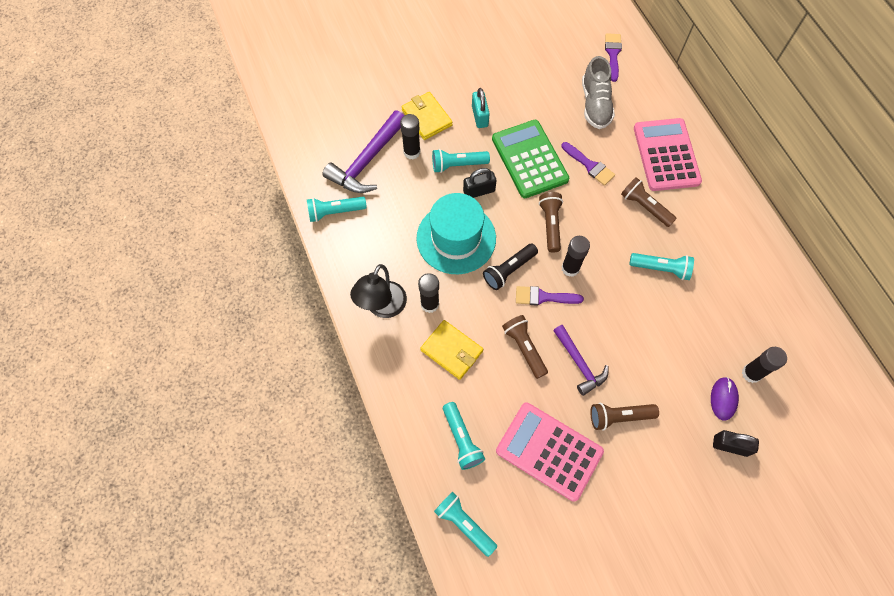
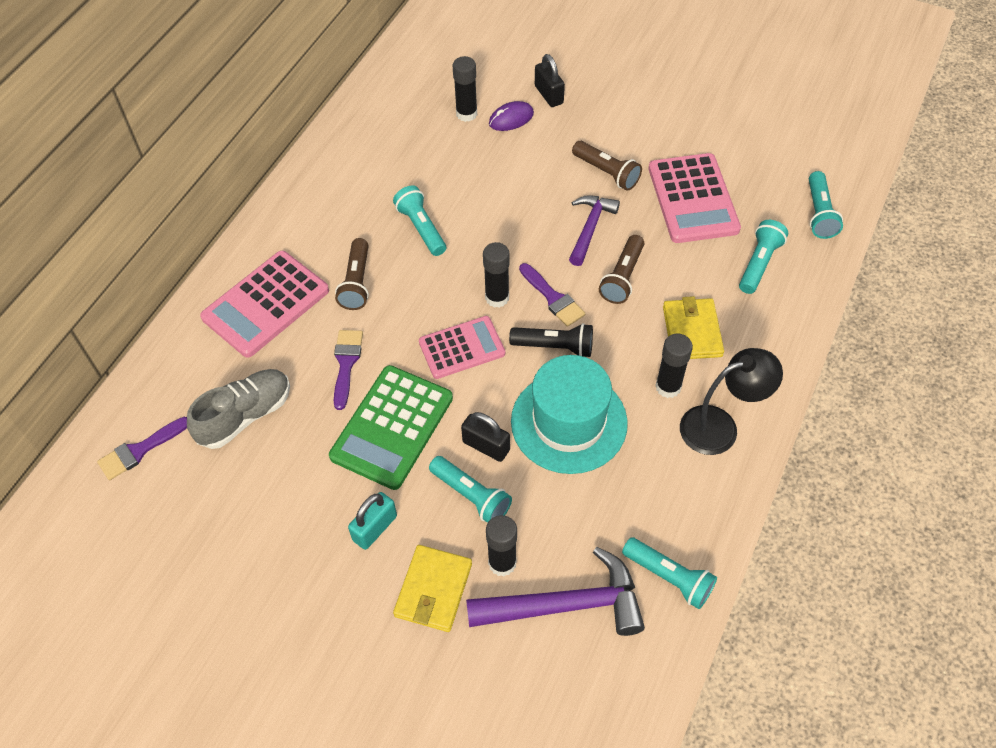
camera: 130 degrees left, 10 degrees down
brown flashlight [539,192,563,253] -> pink calculator [419,316,505,379]

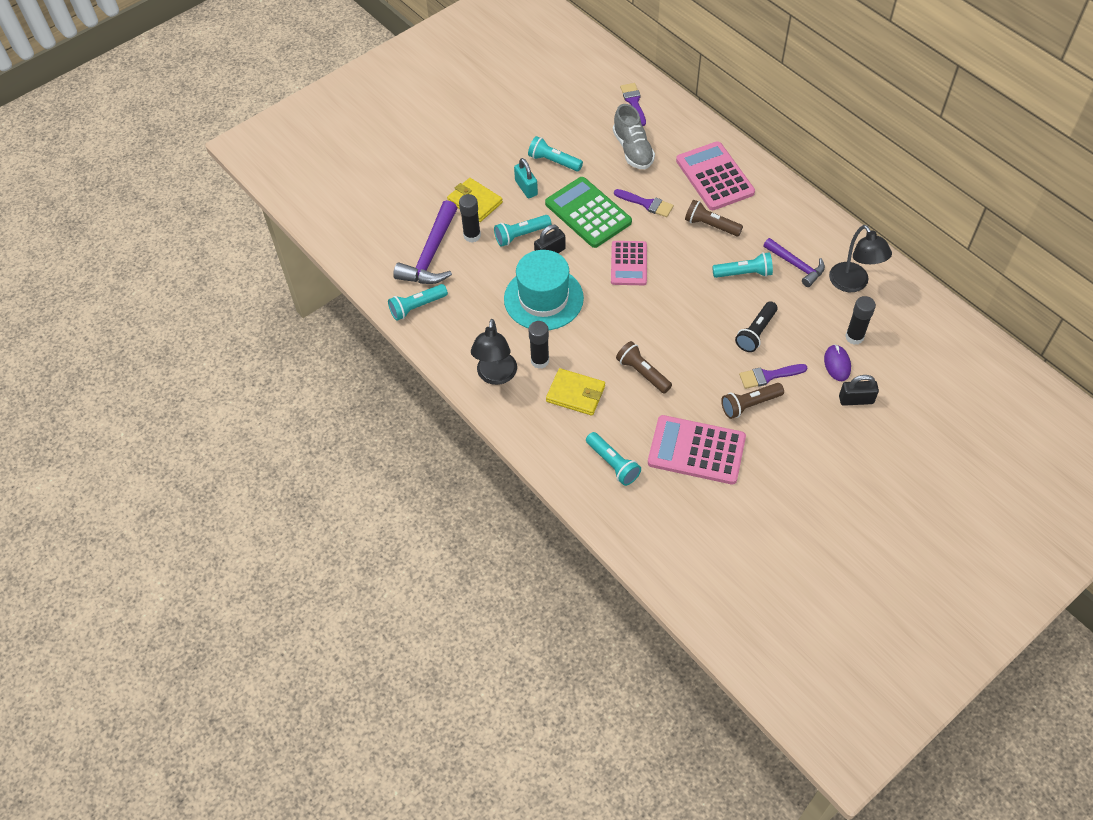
camera: 115 degrees right, 0 degrees up
black glue stick [483,242,510,308] -> none
black flashlight [509,323,593,357] -> black flashlight moved to [735,301,778,352]
purple brush [519,263,585,327] -> purple brush moved to [739,364,808,389]
purple hammer [569,195,620,266] -> purple hammer moved to [763,238,825,287]
turquoise flashlight [809,171,843,239] -> turquoise flashlight moved to [528,136,583,171]
none -> black lamp [829,225,892,292]

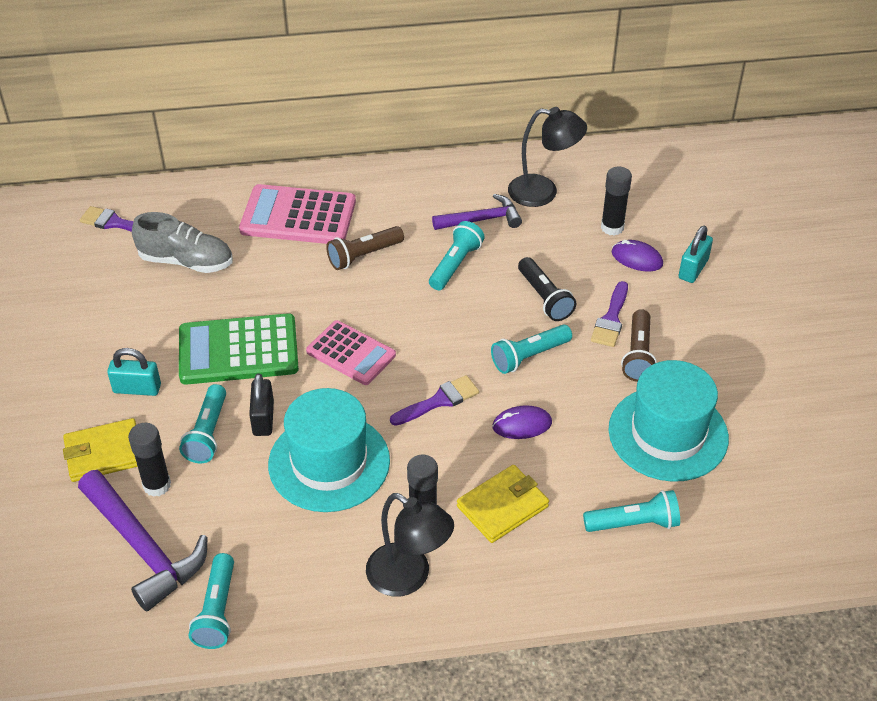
camera: 60 degrees left, 10 degrees down
turquoise flashlight [528,136,583,171] -> turquoise flashlight moved to [491,324,572,374]
purple brush [614,189,674,217] -> purple brush moved to [390,375,479,426]
brown flashlight [616,341,672,394] -> purple mouse [492,405,552,439]
pink calculator [648,415,746,484] -> turquoise hat [608,360,729,482]
black padlock [839,375,879,406] -> turquoise padlock [679,226,713,283]

